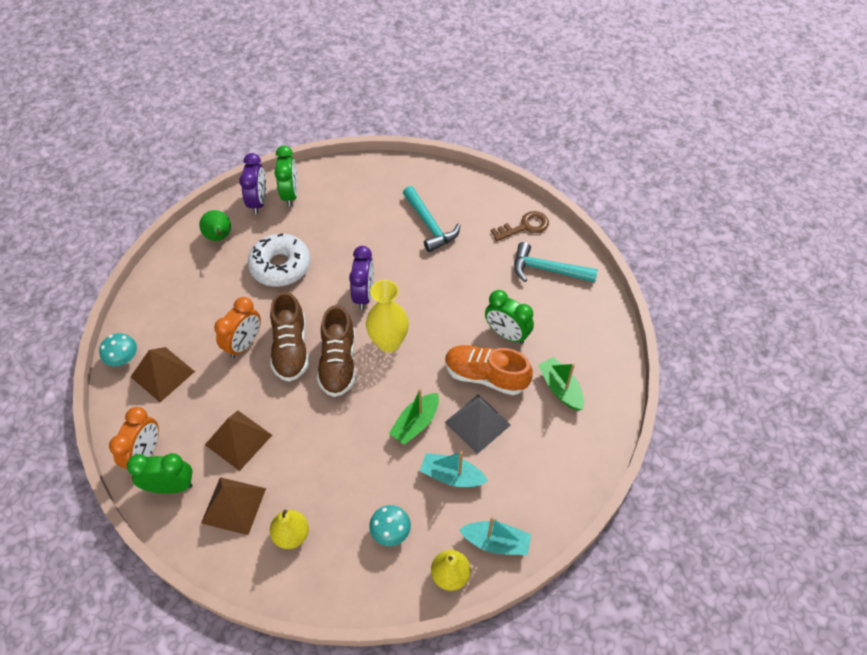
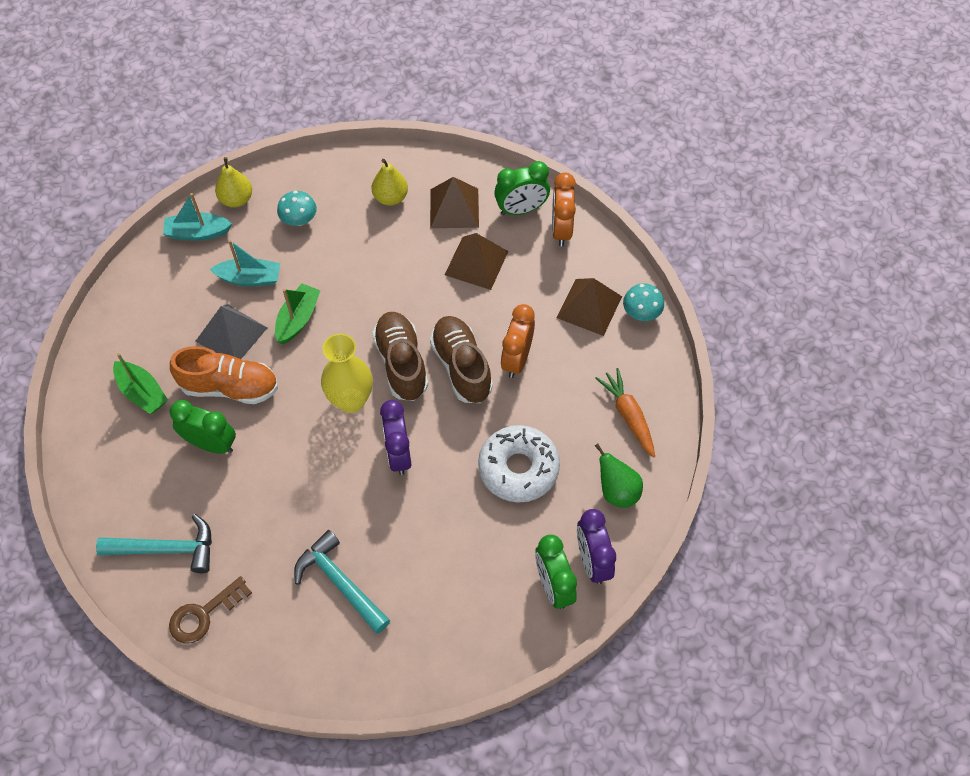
camera: 165 degrees right, 5 degrees up
none -> orange carrot [595,368,655,458]

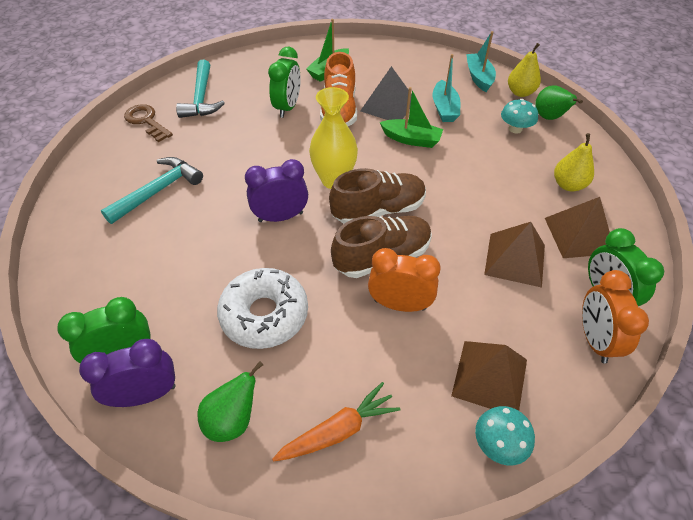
camera: 85 degrees right, 10 degrees down
orange clock [552,172,576,247] -> orange clock turned 90 degrees counterclockwise [582,270,649,364]
none -> green pear [535,85,583,120]

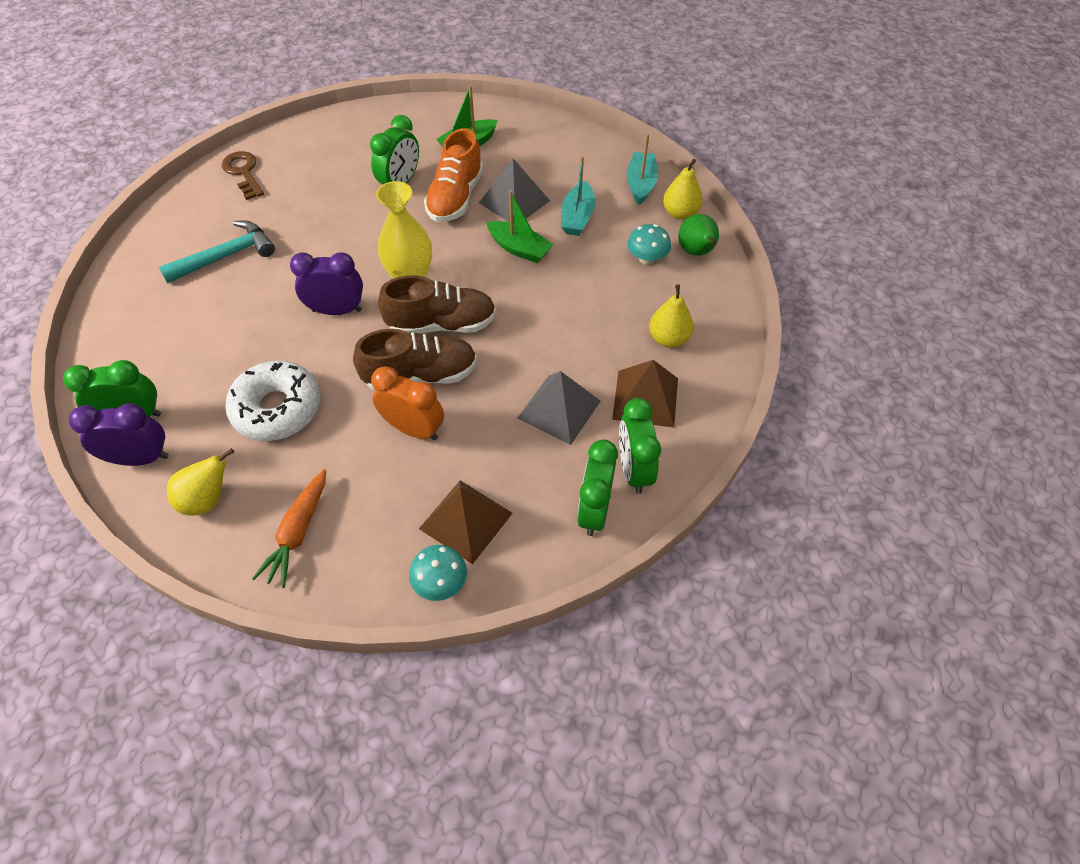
camera: 15 degrees right, 5 degrees up
turquoise hammer [176,60,225,118] -> none
green pear [197,361,263,442] -> yellow pear [167,448,234,515]
orange carrot [272,382,401,462] -> orange carrot turned 120 degrees clockwise [252,469,326,588]
brown pyramid [484,222,545,288] -> grey pyramid [517,371,601,445]
orange clock [582,270,649,364] -> green clock [577,439,618,536]

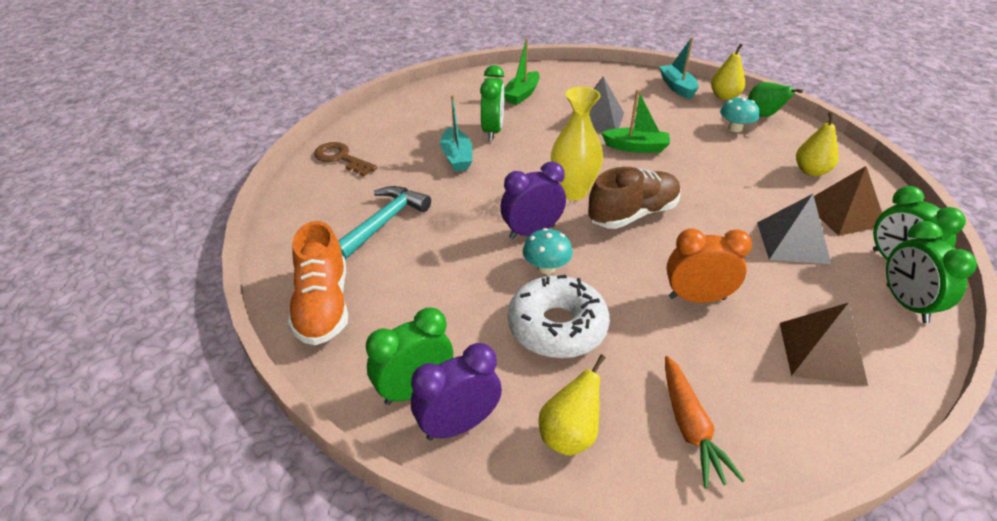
camera: 25 degrees left, 15 degrees down
brown shoe [353,329,477,391] -> none
turquoise mushroom [409,545,467,601] -> turquoise mushroom moved to [523,228,573,274]
orange shoe [424,128,483,222] -> orange shoe moved to [288,221,348,345]
turquoise boat [561,156,595,236] -> turquoise boat moved to [440,95,472,171]

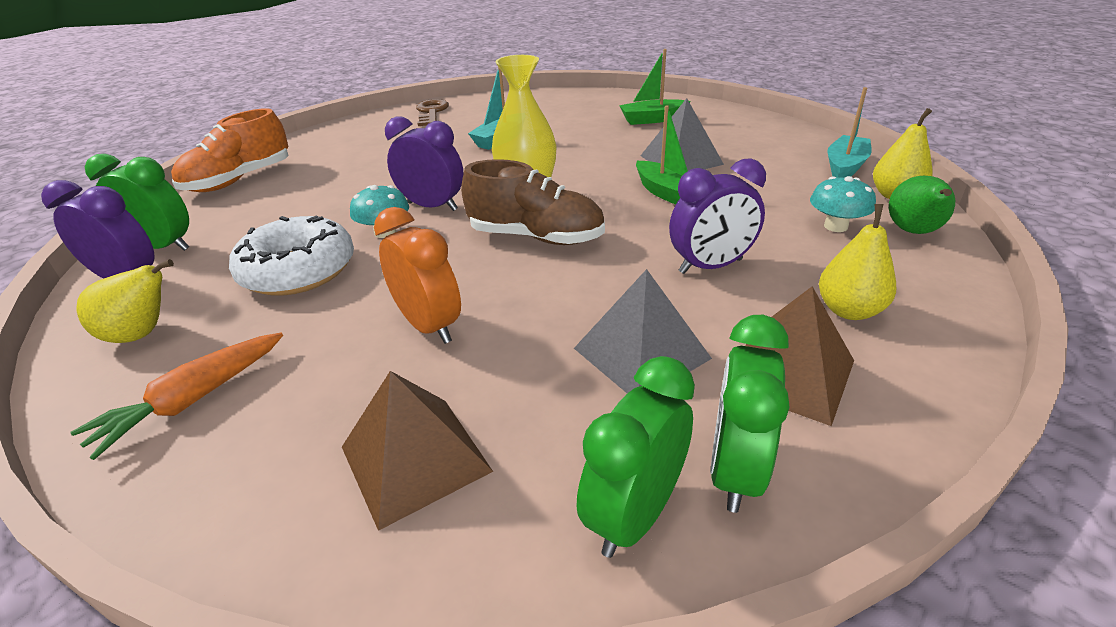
camera: 50 degrees right, 5 degrees down
turquoise hammer [338,186,431,260] -> none
green clock [480,65,504,141] -> none
none -> purple clock [669,158,766,274]

